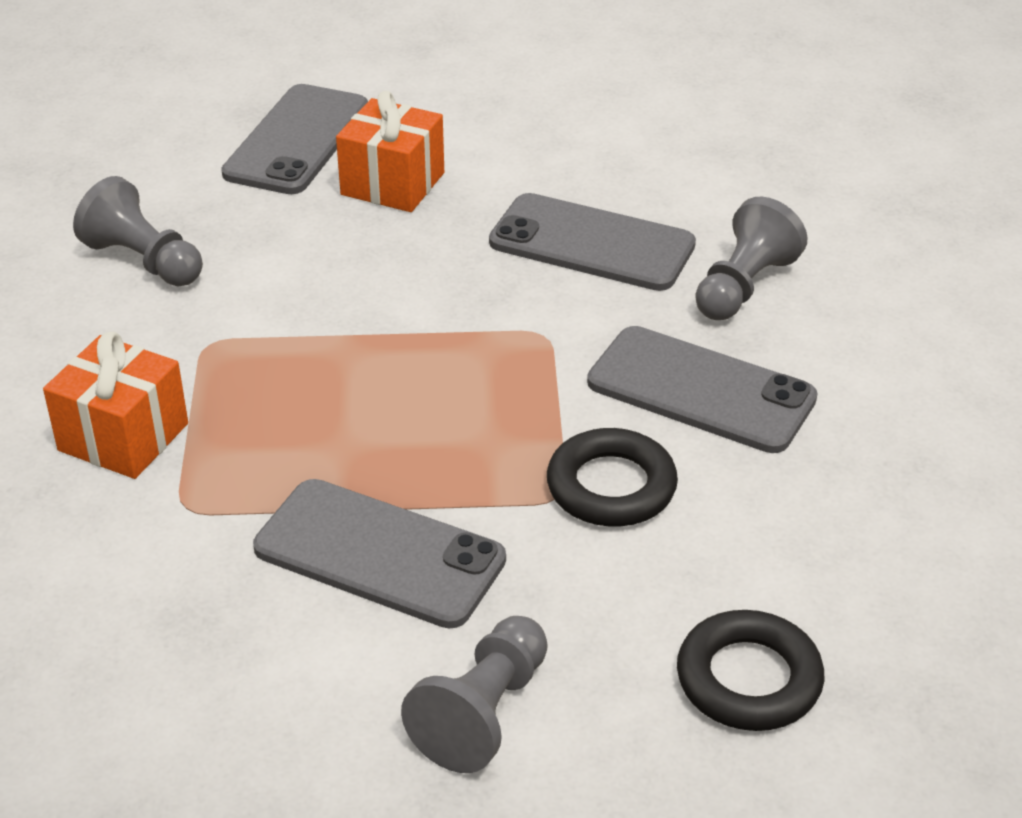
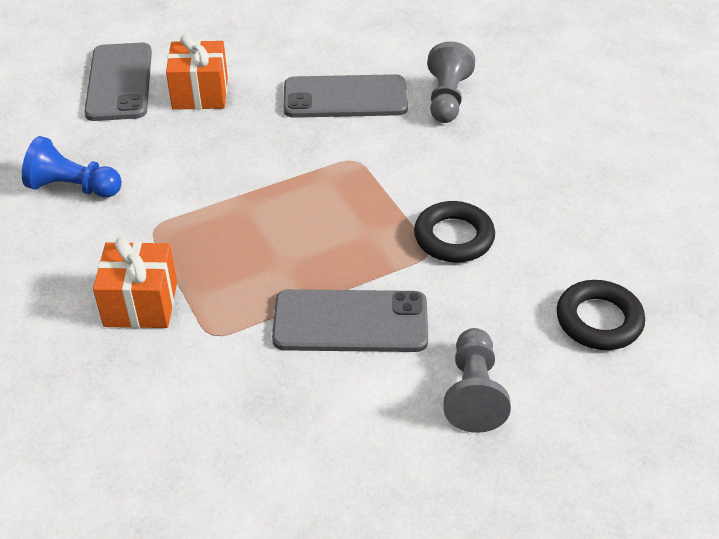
camera: 25 degrees left, 5 degrees up
grey pawn [73,176,203,286] -> blue pawn [22,136,122,198]
grey phone [587,326,817,453] -> none

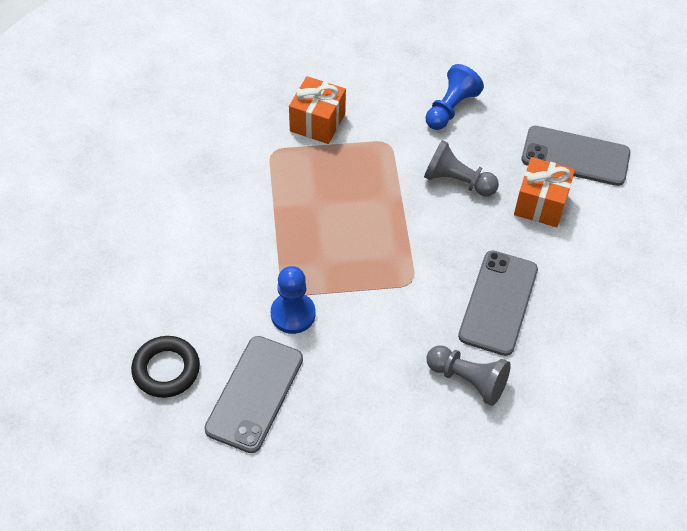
camera: 110 degrees right, 10 degrees up
grey phone [272,289,428,352] -> grey phone moved to [204,336,303,453]
black ring [414,201,495,263] -> blue pawn [271,266,315,334]
grey pawn [444,328,511,433] -> grey pawn moved to [424,140,499,196]

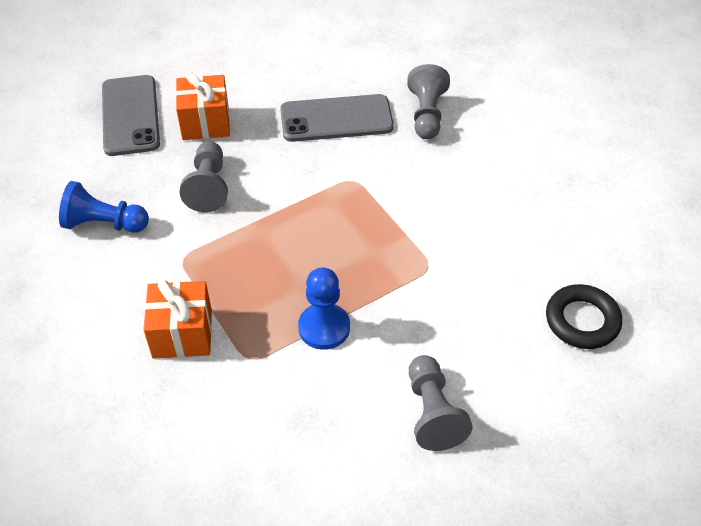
camera: 115 degrees left, 5 degrees down
grey phone [204,336,303,453] -> none
blue pawn [271,266,315,334] -> blue pawn moved to [298,267,350,350]
none -> grey pawn [409,355,473,451]

